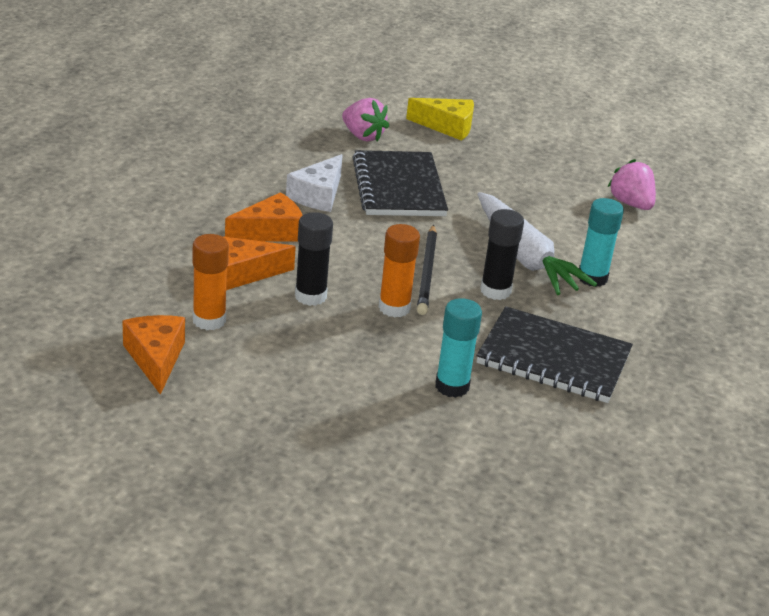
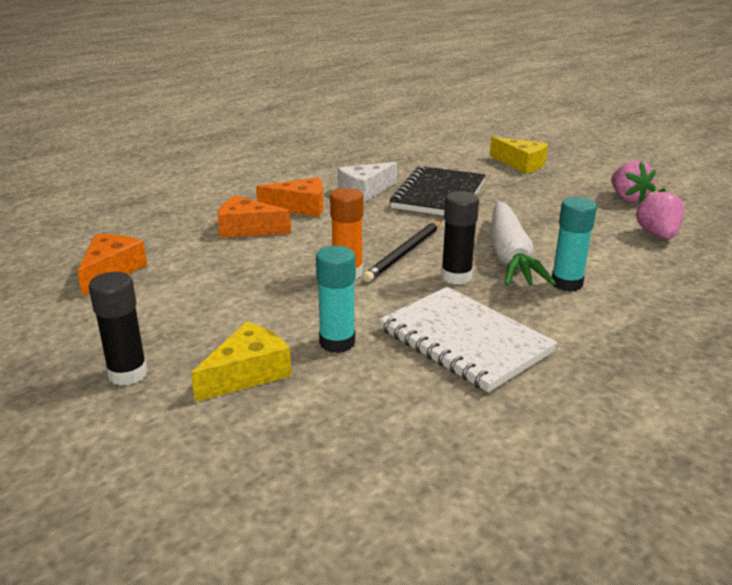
camera: 30 degrees right, 5 degrees down
orange glue stick [193,234,229,330] -> none
black glue stick [295,212,333,306] -> black glue stick moved to [88,272,148,386]
pink strawberry [342,98,389,142] -> pink strawberry moved to [611,161,656,203]
black notebook [476,306,633,403] -> white notebook [379,287,558,392]
none -> yellow cheese [191,322,291,402]

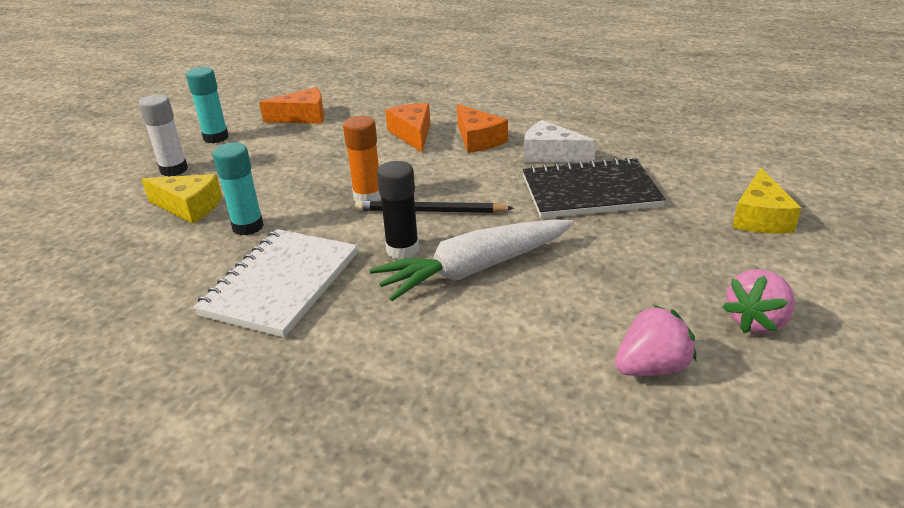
camera: 65 degrees right, 5 degrees up
black glue stick [88,272,148,386] -> white glue stick [139,94,188,177]
turquoise glue stick [552,197,597,292] -> turquoise glue stick moved to [186,67,229,144]

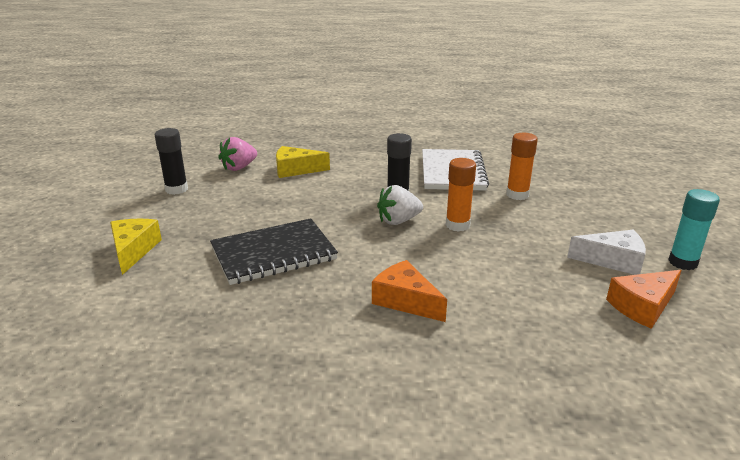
camera: 160 degrees right, 5 degrees down
white glue stick [139,94,188,177] -> none
yellow cheese [141,174,222,224] -> yellow cheese moved to [276,146,330,178]
turquoise glue stick [212,143,264,235] -> orange glue stick [506,133,538,200]
black pencil [355,200,514,213] -> white strawberry [377,185,423,225]
white carrot [370,219,573,301] -> none
orange cheese [385,103,430,152] -> none
white cheese [524,120,596,163] -> white cheese moved to [567,230,646,275]
pink strawberry [722,269,795,333] -> black glue stick [155,128,188,195]

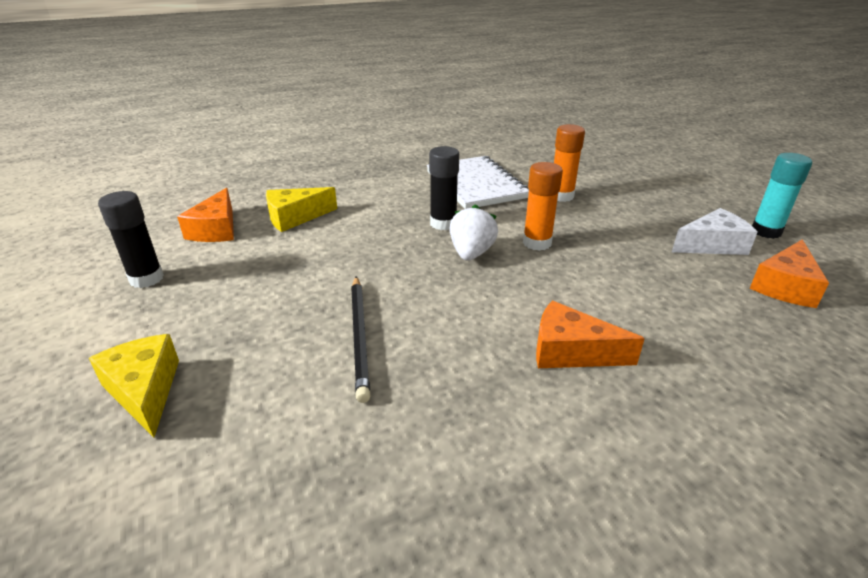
camera: 25 degrees left, 5 degrees up
black notebook [210,218,338,285] -> black pencil [351,277,370,403]
pink strawberry [218,137,257,171] -> orange cheese [177,188,234,242]
white strawberry [377,185,423,225] -> white strawberry turned 150 degrees clockwise [449,204,498,261]

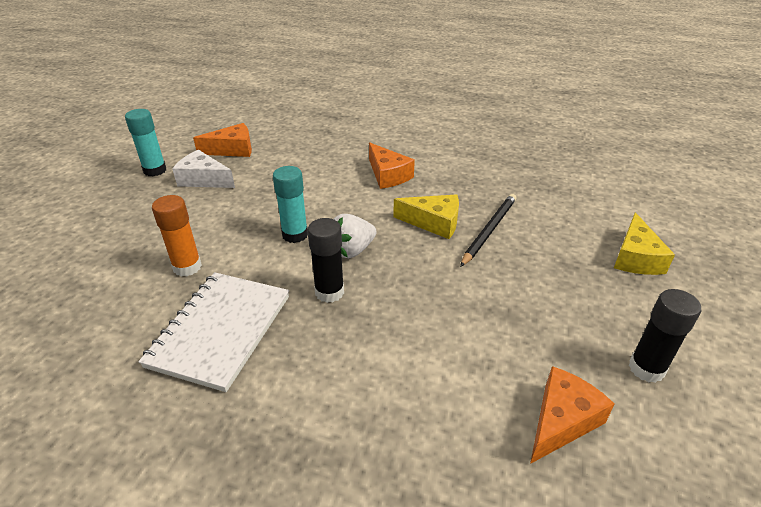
camera: 140 degrees left, 5 degrees up
yellow cheese [266,187,337,232] -> yellow cheese moved to [393,194,459,239]
orange glue stick [523,162,563,251] -> turquoise glue stick [273,166,308,243]

